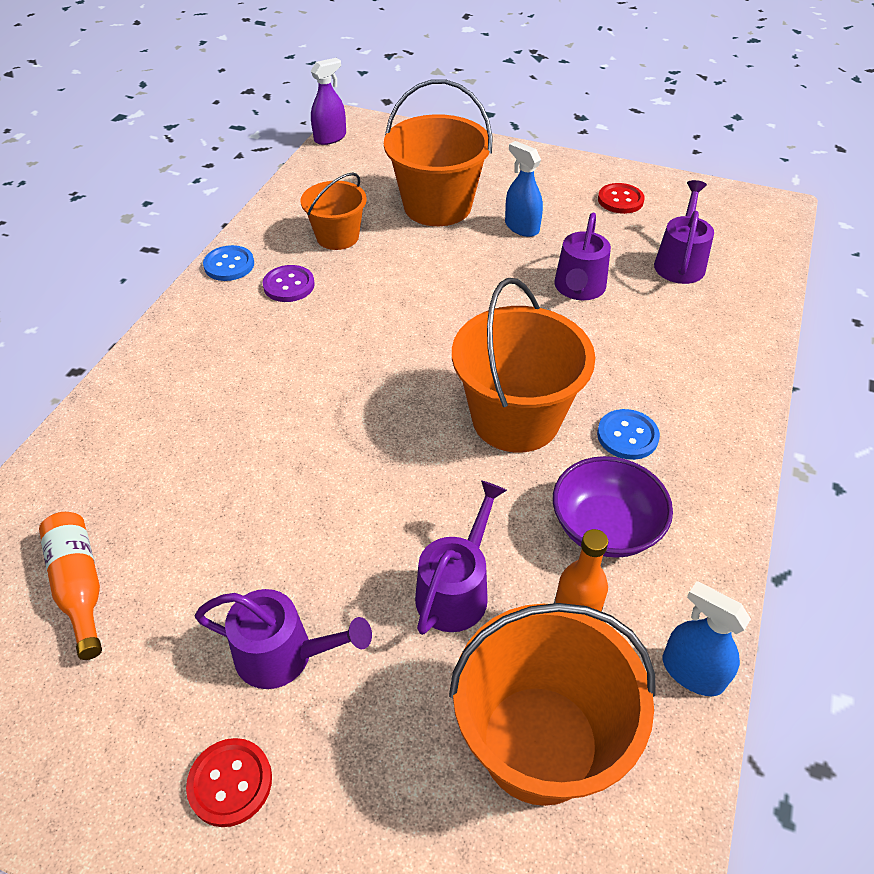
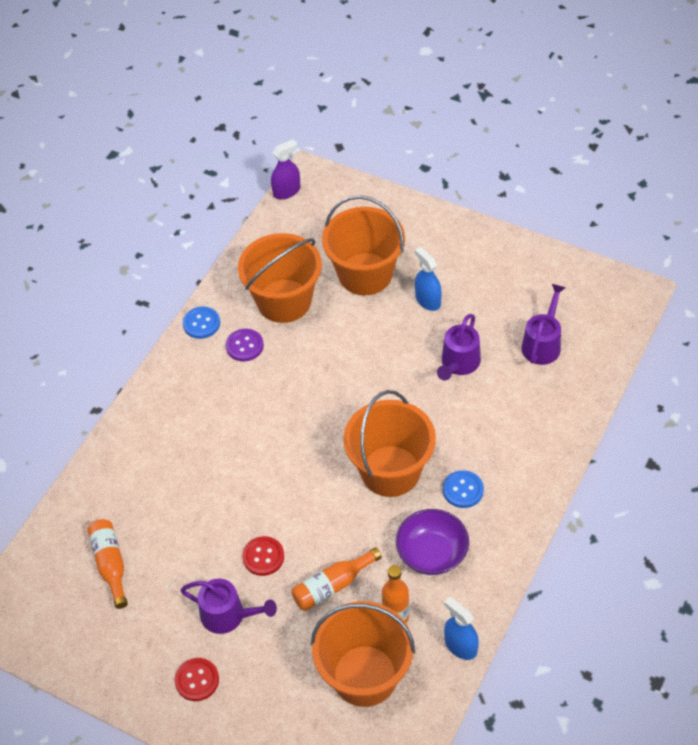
camera: 10 degrees right, 5 degrees up
orange bucket [301,173,367,250] -> orange bucket [238,233,322,323], size x1.67
purple watering can [415,480,507,635] -> orange bottle [291,547,382,611]
red button [598,183,645,214] -> red button moved to [242,536,284,576]

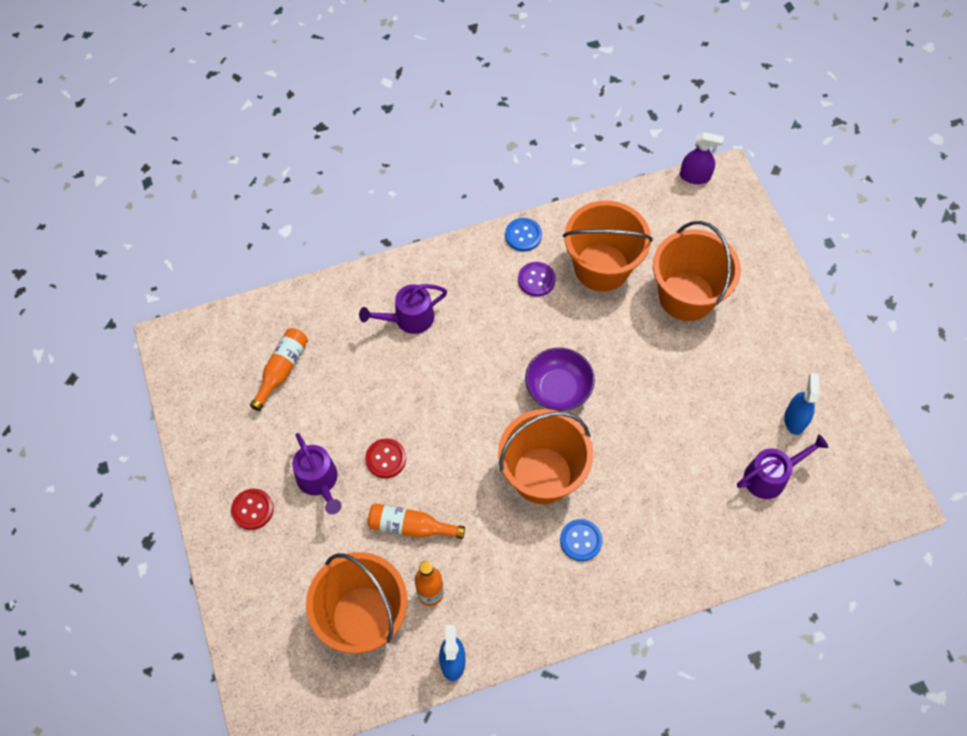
camera: 40 degrees right, 10 degrees up
purple bowl [396,509,469,575] -> purple bowl moved to [525,348,595,411]
blue spray bottle [415,247,442,311] -> blue spray bottle moved to [784,373,819,435]
purple watering can [437,314,481,381] -> purple watering can moved to [359,284,447,334]

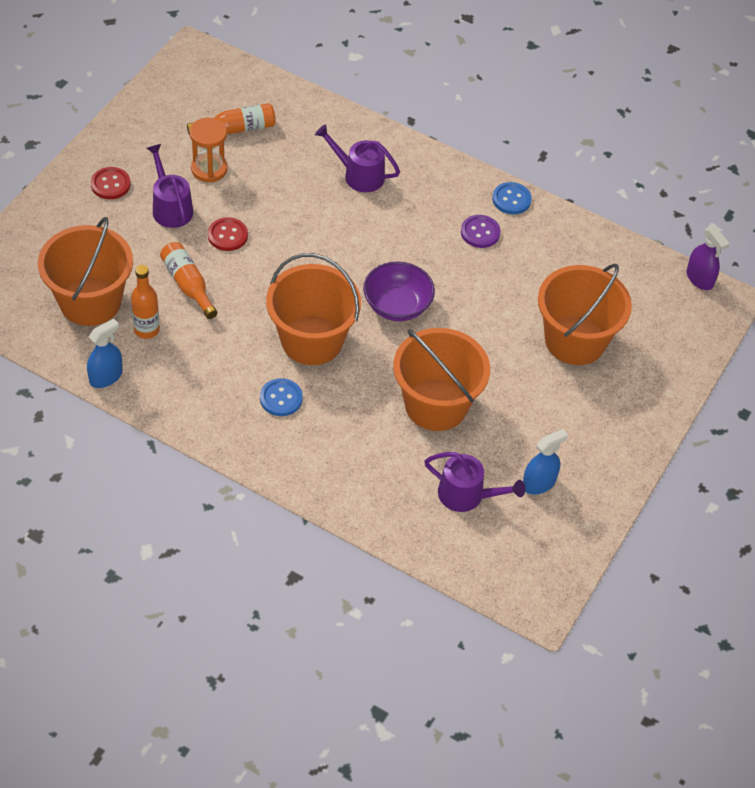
camera: 45 degrees right, 10 degrees down
purple watering can [292,433,342,514] -> purple watering can turned 135 degrees clockwise [147,144,193,228]
orange bucket [563,201,653,292] -> orange bucket moved to [393,328,490,431]
none -> orange hourglass [189,118,228,182]

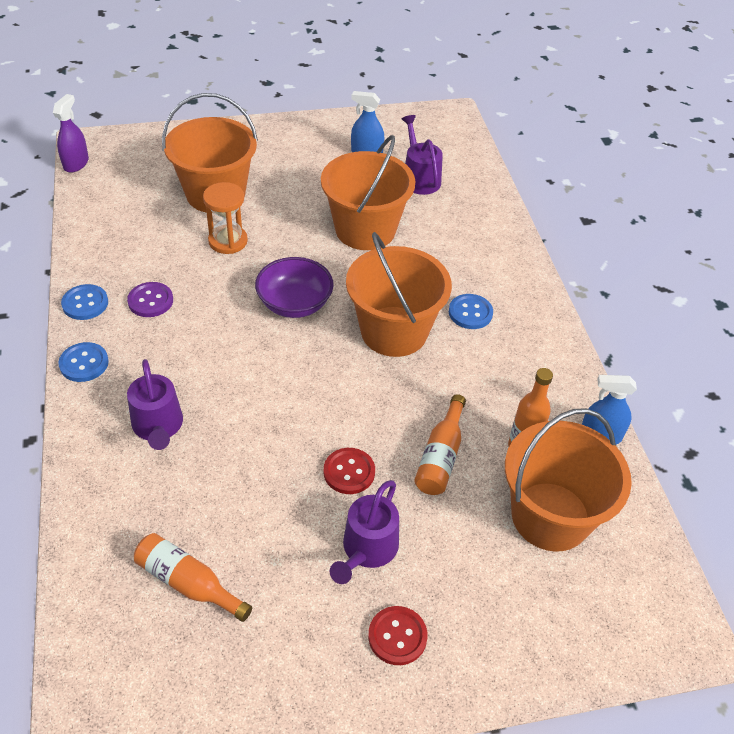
camera: 130 degrees left, 5 degrees down
orange hourglass [189,118,228,182] -> orange hourglass moved to [203,182,248,254]
none -> blue button [58,342,109,382]

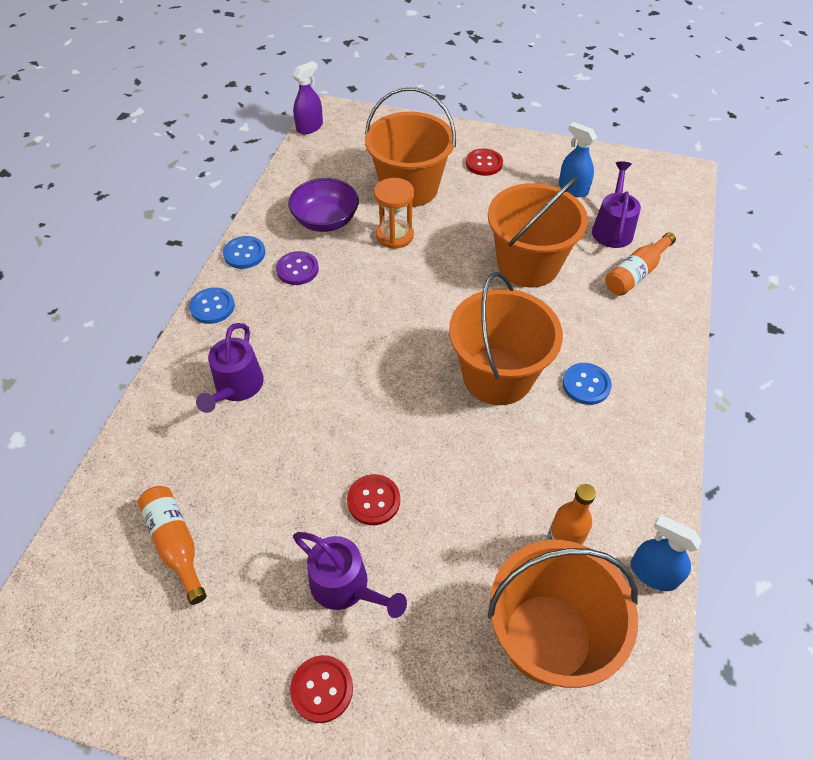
camera: 30 degrees right, 5 degrees up
purple bowl [255,257,334,318] -> purple bowl moved to [288,178,359,232]
purple watering can [330,480,399,584] -> purple watering can turned 105 degrees counterclockwise [293,532,407,618]
orange bottle [414,394,466,495] -> orange bottle moved to [605,233,676,296]
none -> red button [466,149,503,176]

